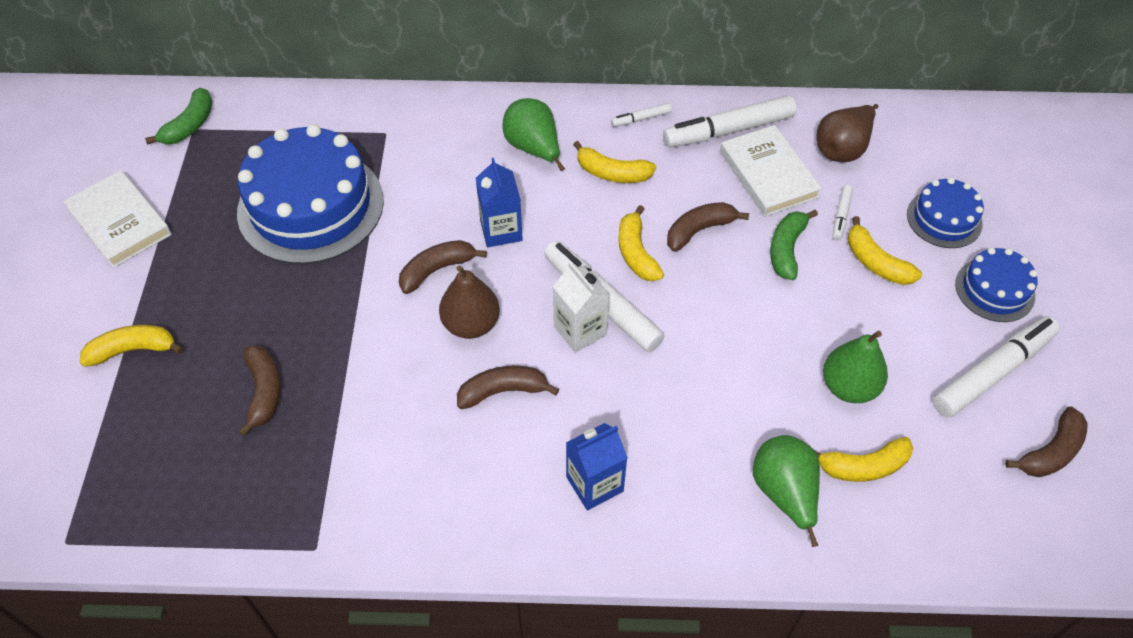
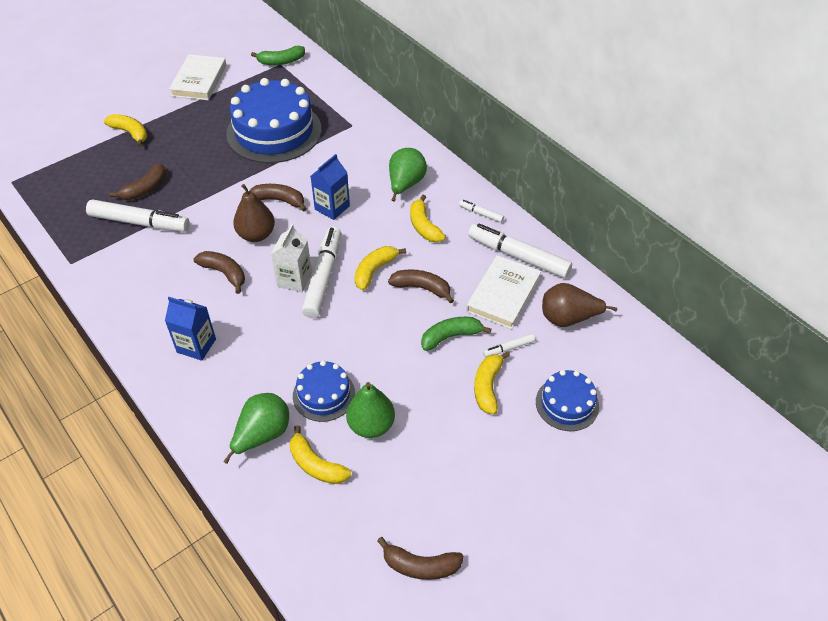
camera: 50 degrees right, 5 degrees down
white marker [933,316,1060,417] -> white marker moved to [86,199,190,232]
blue cake [955,248,1038,322] -> blue cake moved to [293,360,355,422]

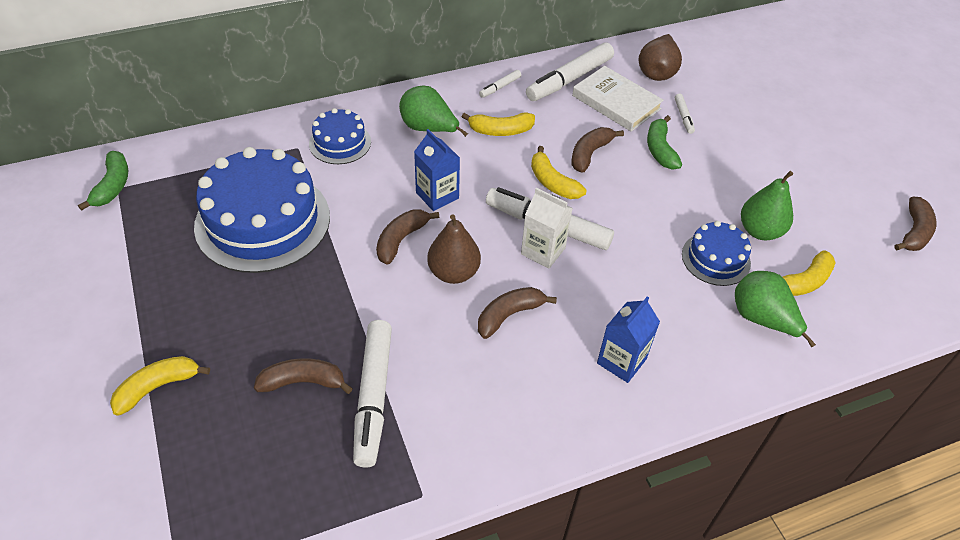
camera: 75 degrees left, 0 degrees up
white marker [86,199,190,232] -> white marker turned 150 degrees clockwise [353,320,392,468]
brown banana [110,163,166,200] -> brown banana turned 60 degrees counterclockwise [254,358,353,394]
white book [169,54,226,100] -> none
yellow banana [474,351,510,414] -> none
blue cake [536,370,599,431] -> blue cake moved to [309,108,371,164]

